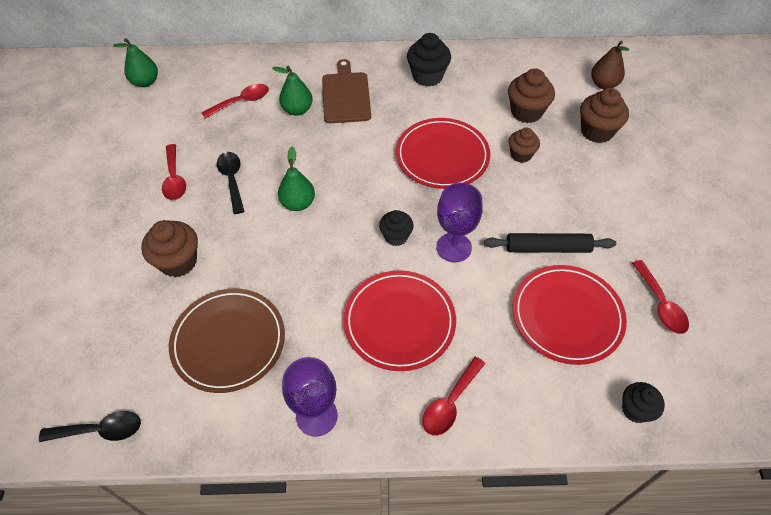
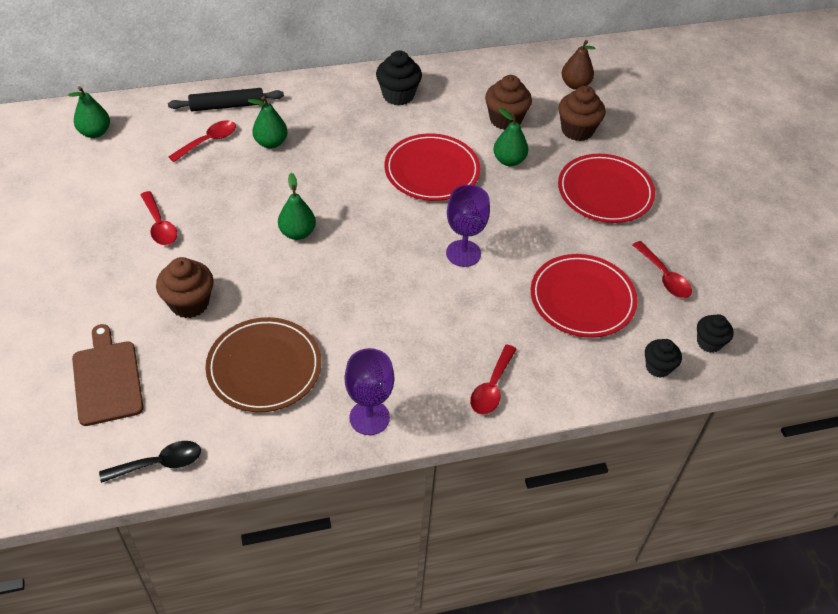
camera: 15 degrees left, 5 degrees down
black spoon [217,152,244,214] -> none
brown cutting board [322,59,371,123] -> brown cutting board moved to [72,324,144,426]
red plate [343,270,456,371] -> red plate moved to [558,154,655,223]
black cupcake [379,210,414,246] -> black cupcake moved to [697,314,734,353]
black rolling pin [484,233,616,253] -> black rolling pin moved to [168,88,284,111]
brown cupcake [509,128,540,163] -> green pear [493,108,528,166]

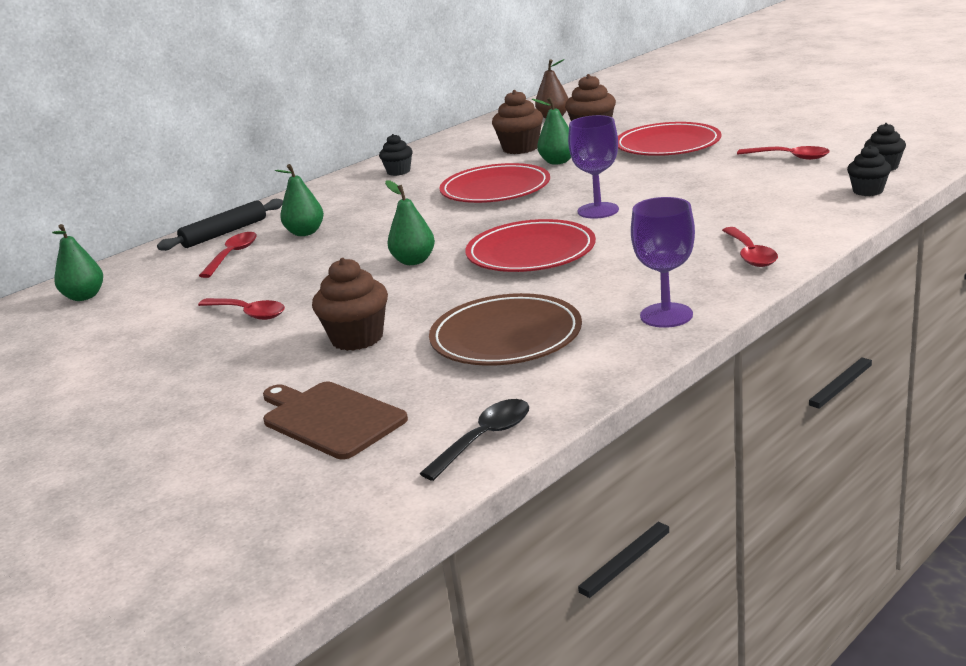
camera: 25 degrees left, 25 degrees down
black cupcake [376,50,422,105] -> black cupcake [379,134,413,176], size x0.65
red plate [531,254,638,338] -> red plate moved to [465,219,596,272]

